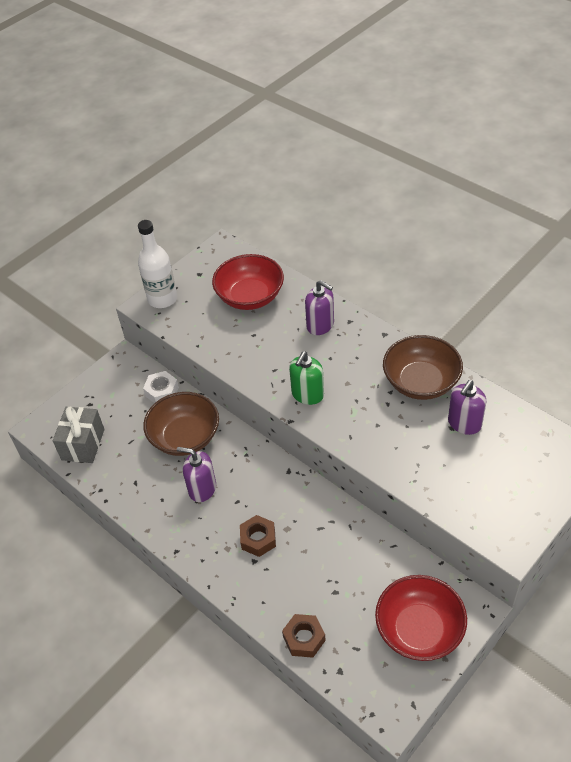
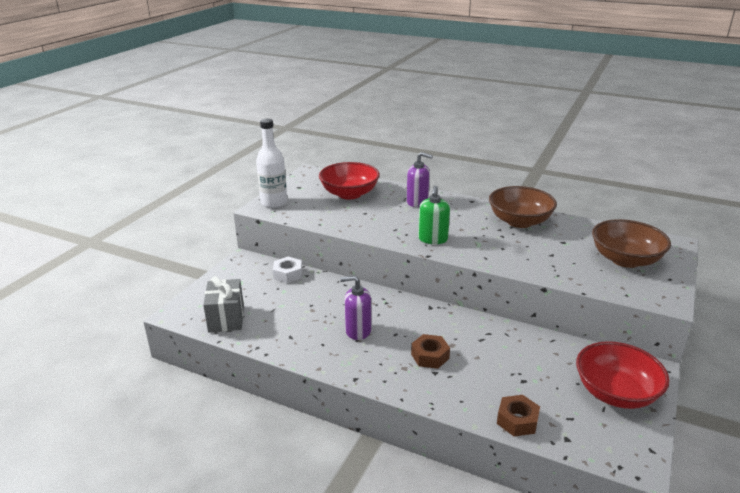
camera: 20 degrees left, 20 degrees down
brown bowl [143,392,219,456] -> brown bowl moved to [592,219,671,268]
purple soap dispenser [448,380,486,435] -> none

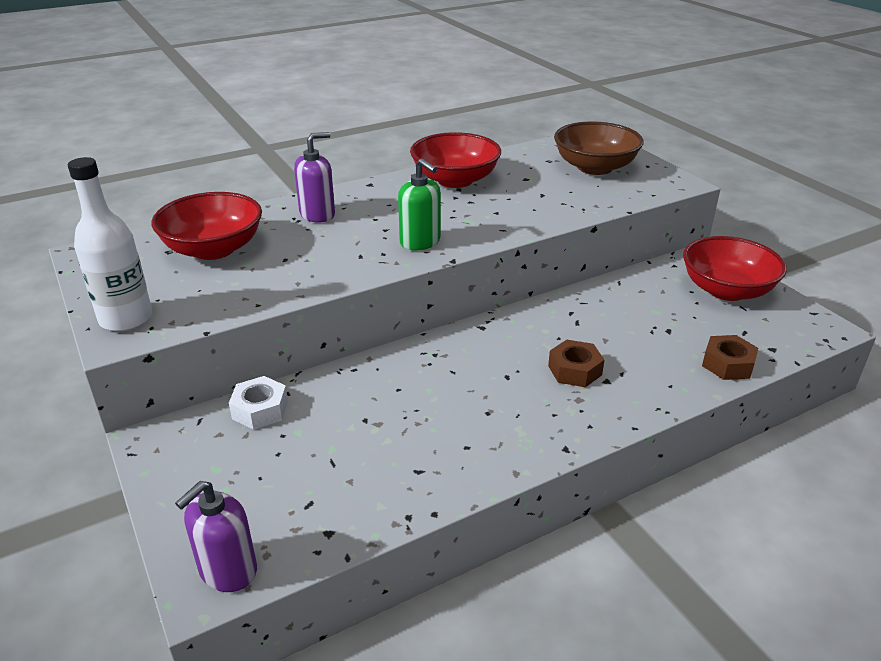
camera: 55 degrees left, 5 degrees up
grey gift [203,276,244,332] -> none
purple soap dispenser [340,276,372,340] -> purple soap dispenser moved to [175,481,257,592]
brown bowl [489,186,557,228] -> red bowl [410,132,501,188]

